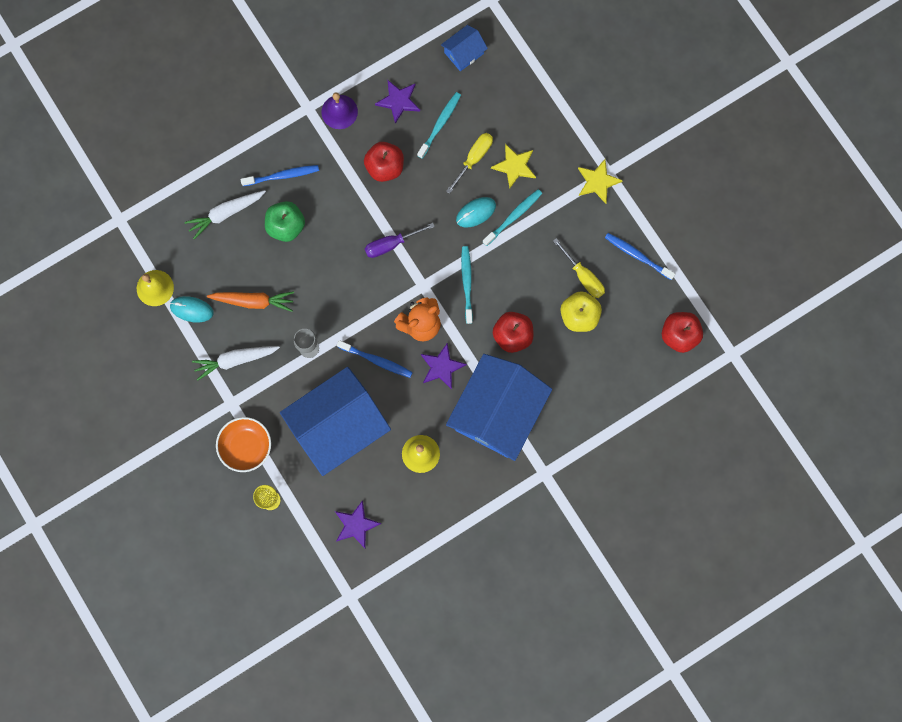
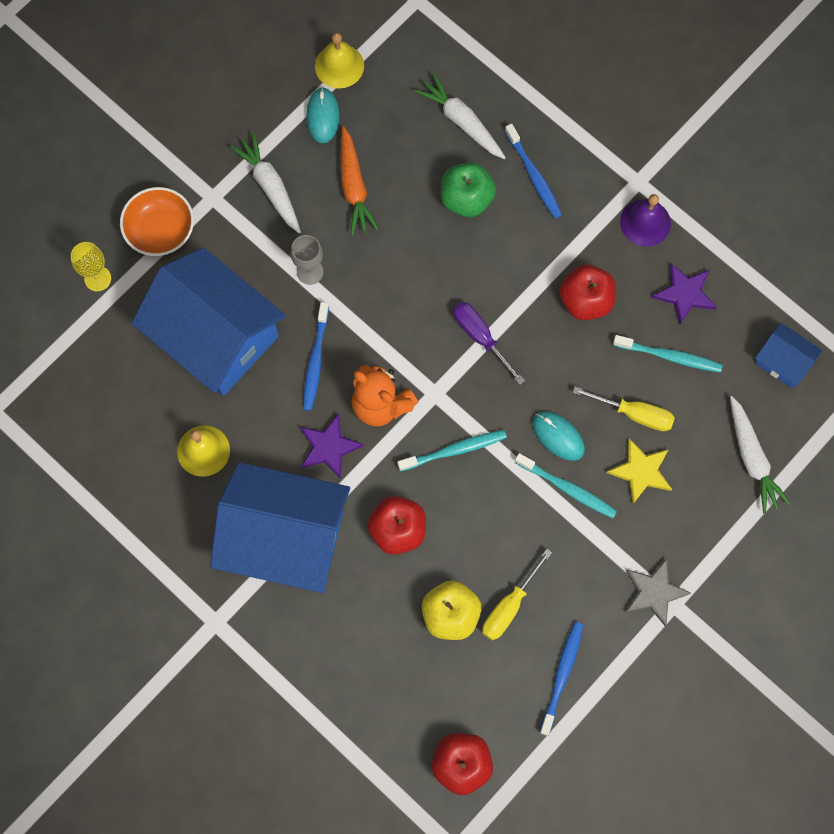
camera: 75 degrees right, 5 degrees down
purple star [335,500,382,548] -> none
yellow star [578,159,623,204] -> grey star [626,558,691,627]
none -> white carrot [730,396,791,514]

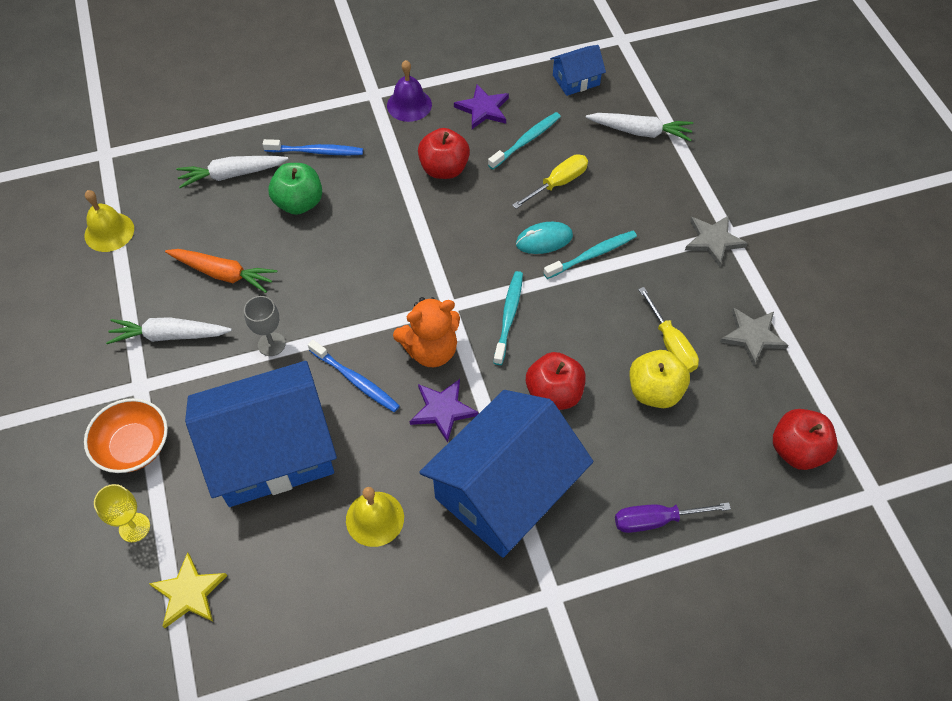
camera: 60 degrees left, 15 degrees down
turquoise mouse [306,87,340,143] -> none
purple screwdriver [453,302,525,385] -> purple screwdriver moved to [615,502,731,533]
blue toothbrush [540,622,583,736] -> grey star [720,307,788,366]
yellow star [607,439,672,504] -> yellow star moved to [149,552,227,628]

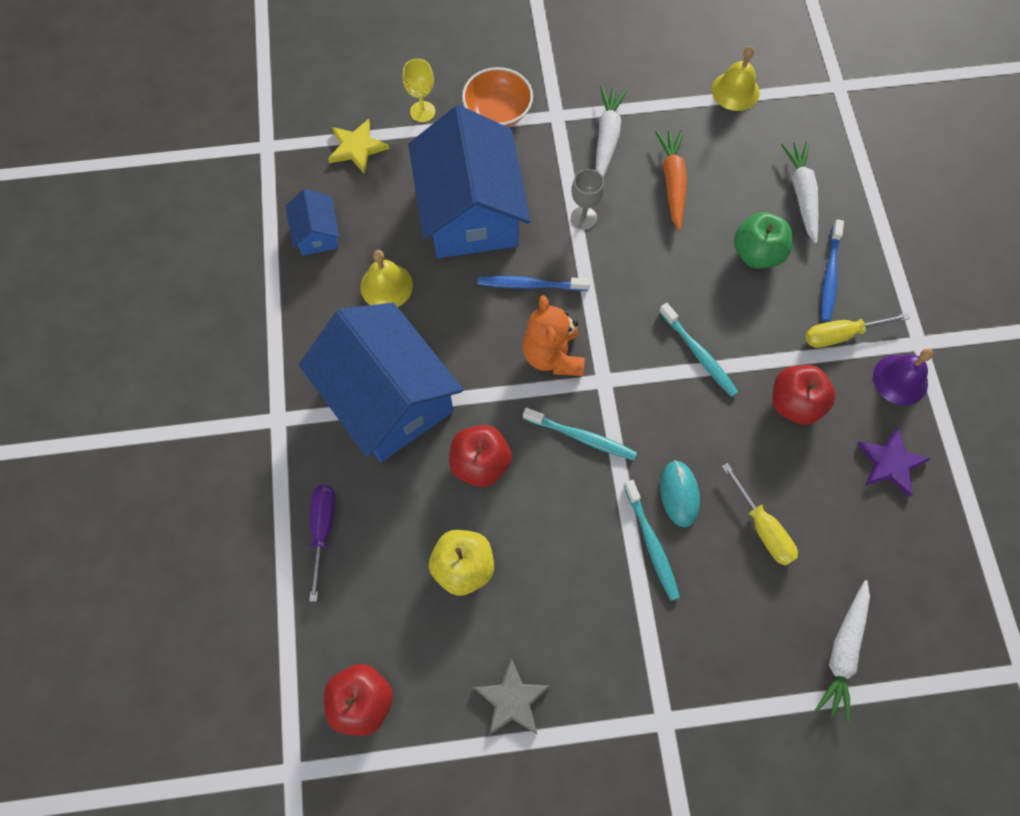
camera: 100 degrees right, 10 degrees up
orange carrot [165,249,277,293] -> orange carrot turned 150 degrees clockwise [655,130,687,231]
blue toothbrush [308,340,400,412] -> blue toothbrush turned 45 degrees clockwise [477,276,590,291]
purple star [410,379,479,443] -> none
turquoise toothbrush [488,112,561,169] -> turquoise toothbrush moved to [659,303,738,397]
blue house [550,45,606,96] -> blue house moved to [286,189,340,256]
yellow screwdriver [638,287,699,373] -> yellow screwdriver moved to [805,313,910,348]
grey star [685,215,748,267] -> none

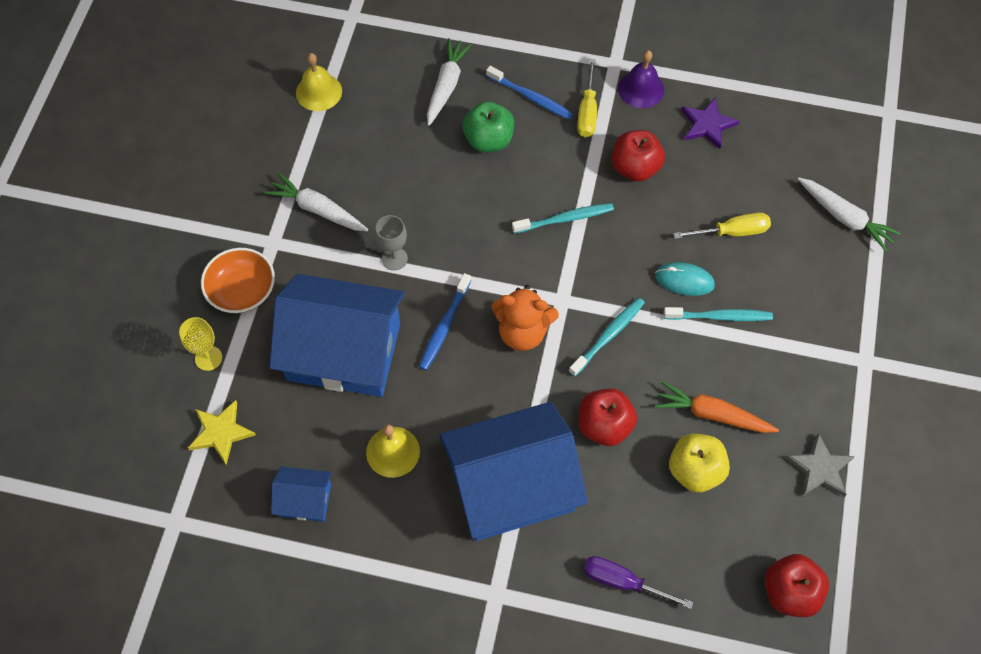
camera: 70 degrees left, 5 degrees down
orange carrot [655,130,687,231] -> orange carrot moved to [655,381,779,433]
white carrot [781,141,818,244] -> white carrot turned 90 degrees clockwise [427,38,472,126]

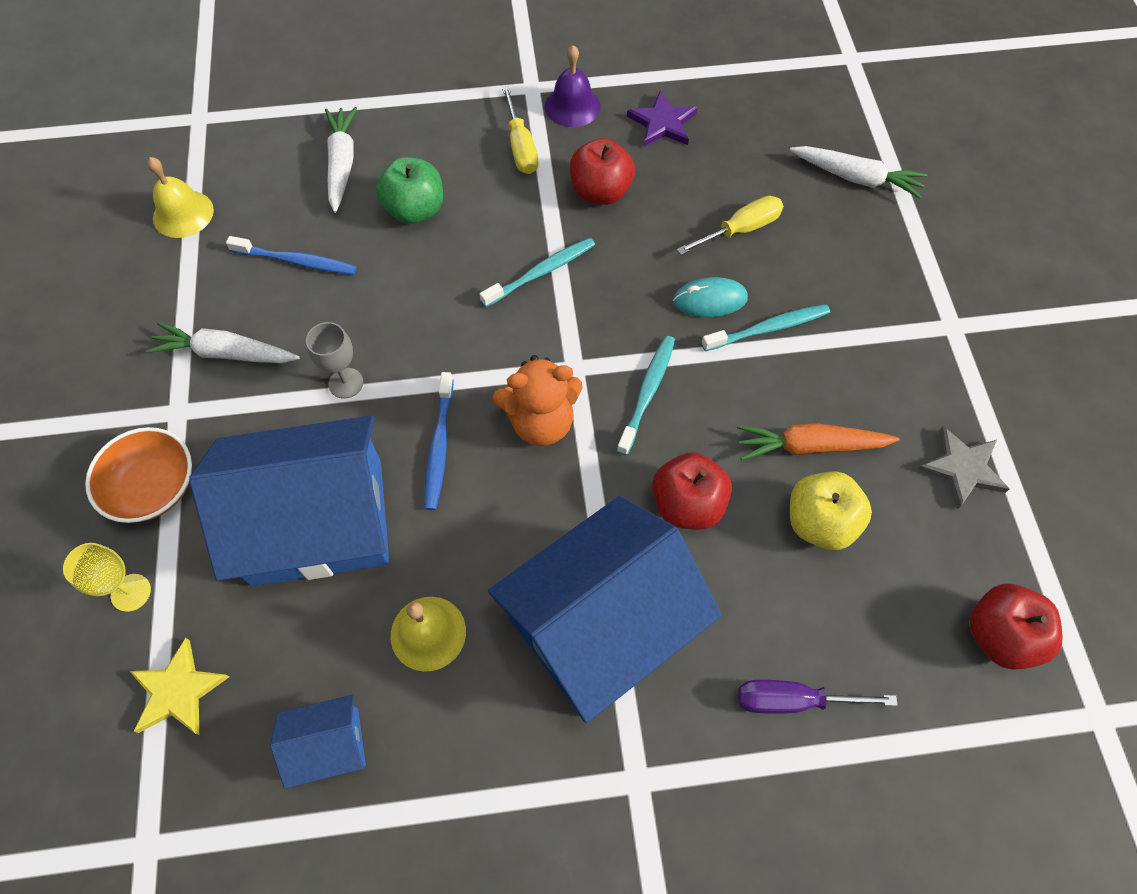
camera: 20 degrees left, 0 degrees up
blue toothbrush [486,66,573,120] -> blue toothbrush moved to [226,236,357,275]

